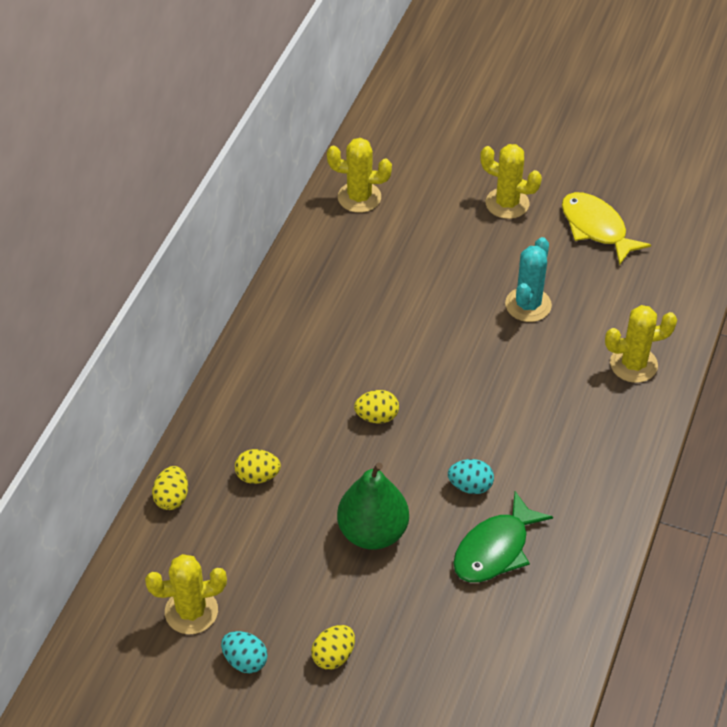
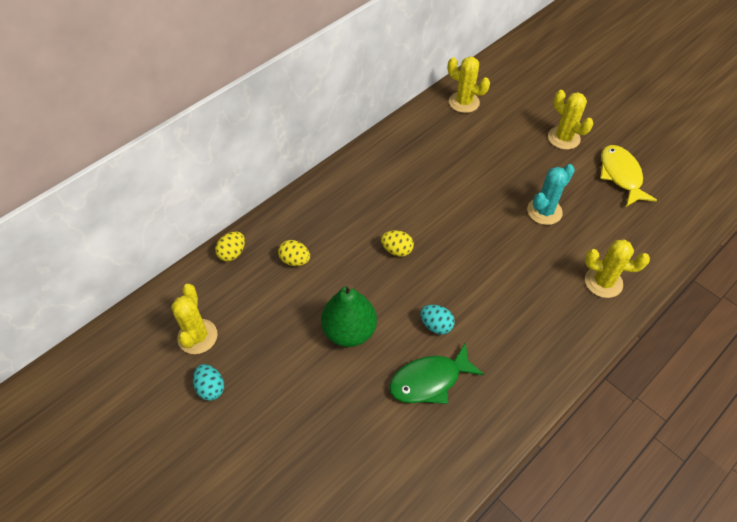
camera: 25 degrees right, 5 degrees up
yellow cactus [145,554,227,634] -> yellow cactus turned 75 degrees clockwise [171,284,217,354]
yellow egg [311,625,355,670] -> none

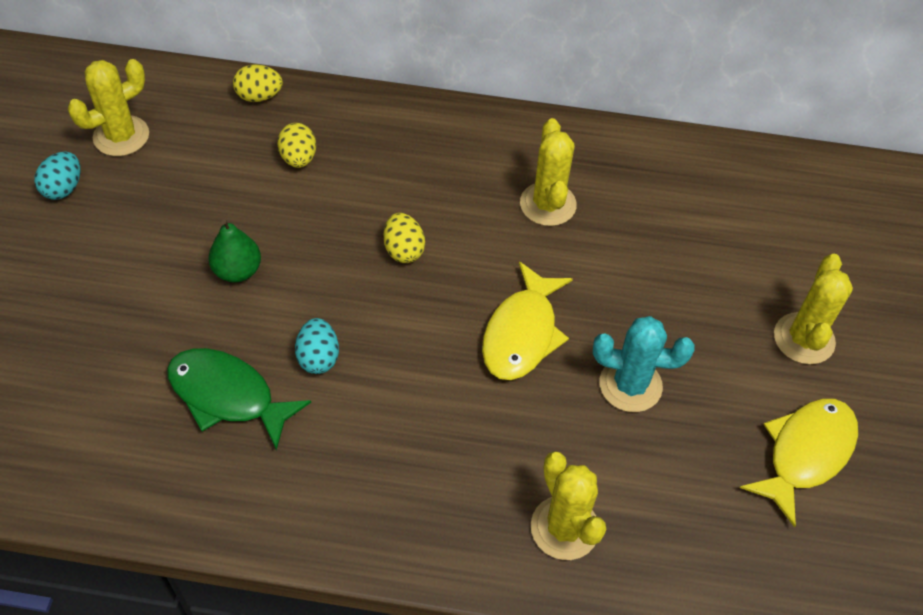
camera: 50 degrees right, 0 degrees up
green pear [321,284,377,347] -> green pear [208,219,261,282], size x0.61
yellow cactus [448,57,490,113] -> yellow cactus moved to [520,118,577,226]
none -> yellow fish [482,261,573,380]

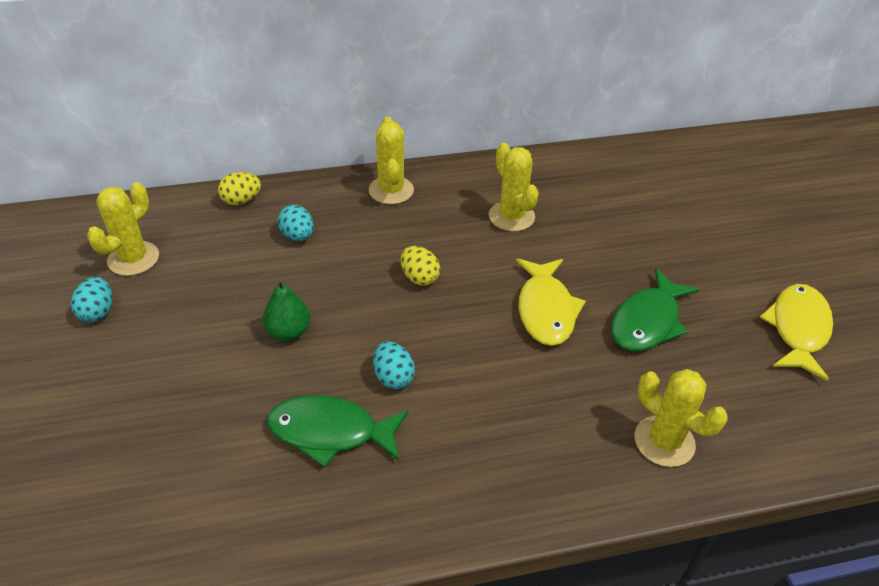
camera: 20 degrees left, 10 degrees down
yellow egg [277,123,316,168] -> turquoise egg [278,205,314,241]
turquoise cactus [593,316,695,412] -> green fish [611,268,699,351]
yellow cactus [774,254,853,364] -> yellow cactus moved to [369,117,414,204]

